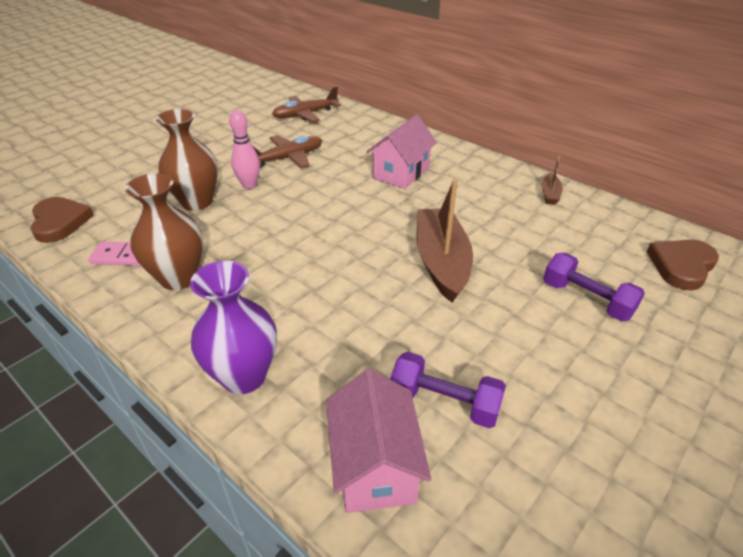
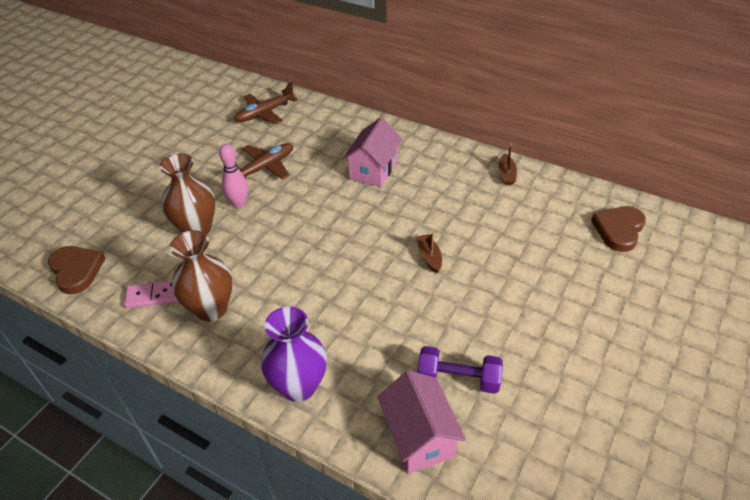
camera: 10 degrees left, 5 degrees up
brown boat [416,179,473,303] -> brown boat [417,233,442,273], size x0.45
purple dumbbell [543,253,645,322] -> none

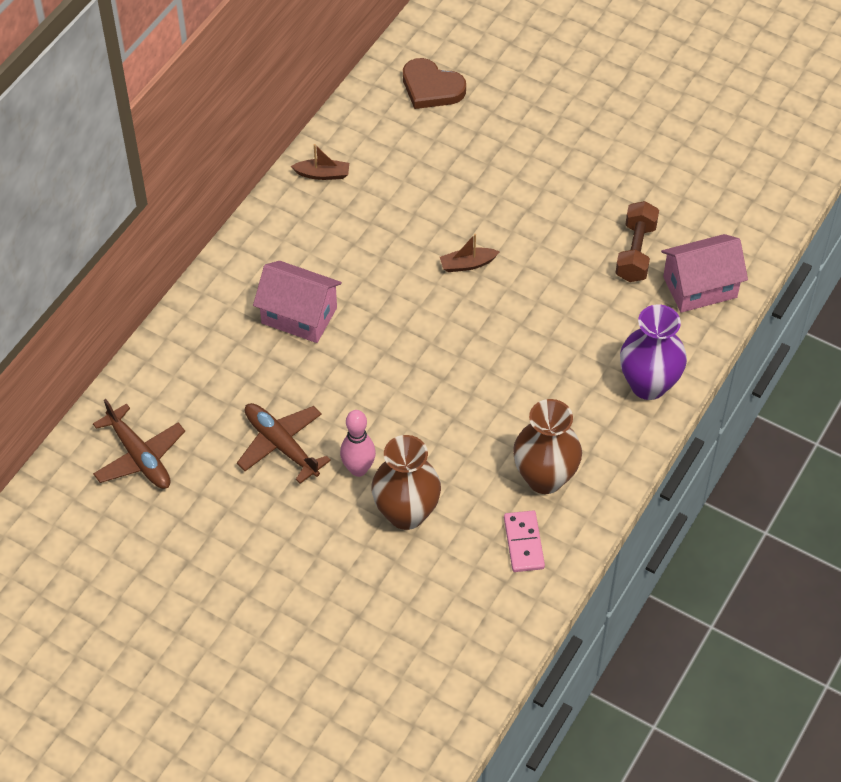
camera: 90 degrees left, 10 degrees up
brown heart [48,246,106,294] -> none
purple dumbbell [417,346,503,394] -> brown dumbbell [615,201,659,282]

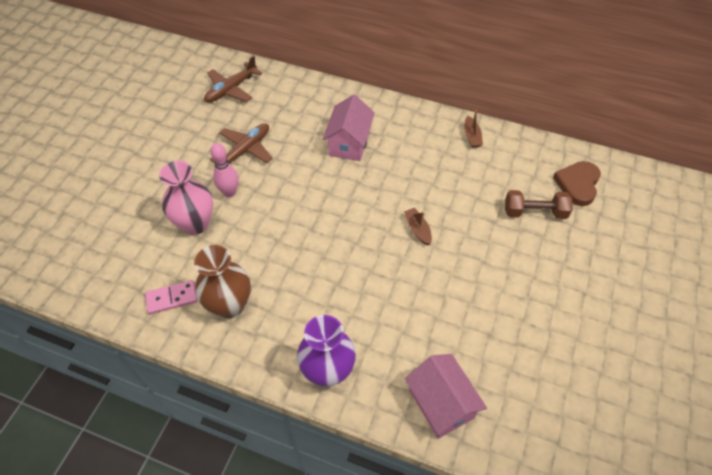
camera: 80 degrees right, 0 degrees up
brown vase [371,435,441,530] -> pink vase [159,161,213,235]
brown dumbbell [615,201,659,282] -> brown dumbbell moved to [505,190,573,219]

